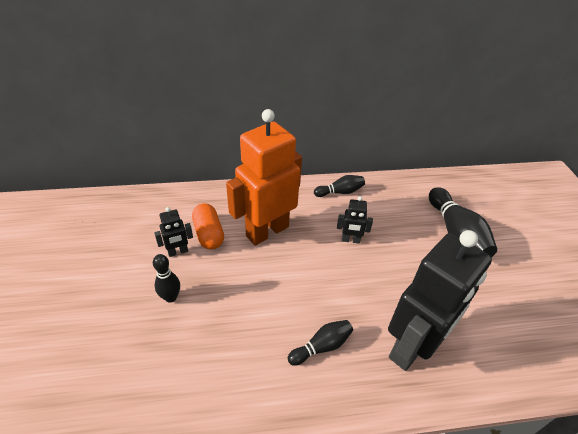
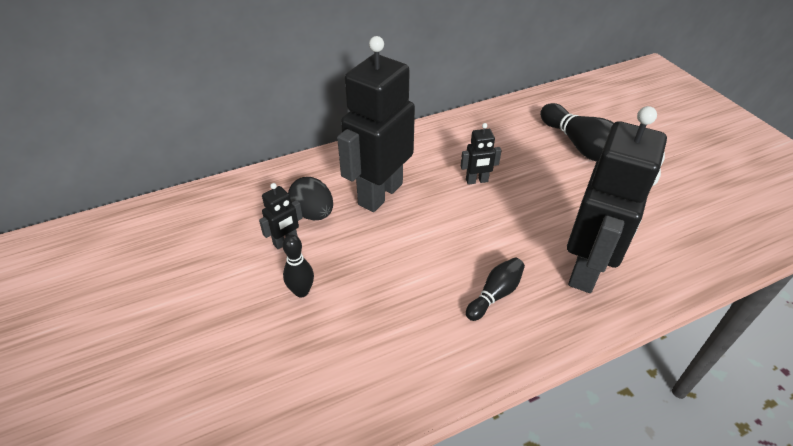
camera: 15 degrees left, 0 degrees up
orange capsule [192,203,224,250] -> black egg [288,177,333,220]
orange robot [226,109,302,246] -> black robot [337,36,415,212]
black bowling pin [314,175,365,197] -> none

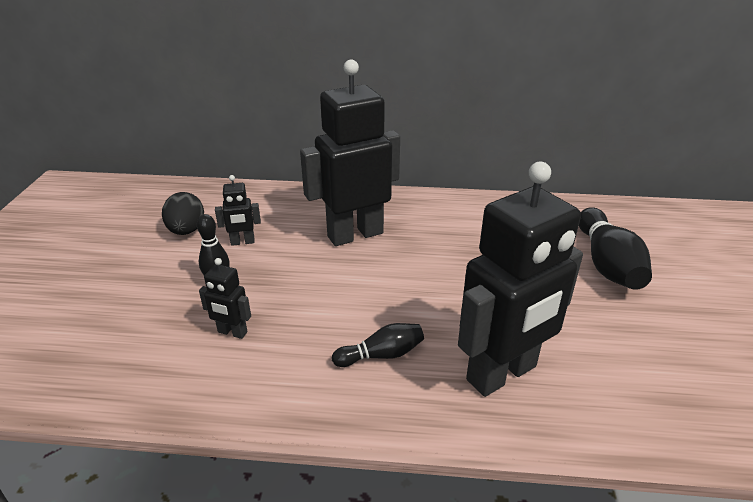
camera: 30 degrees right, 10 degrees down
black egg [288,177,333,220] -> black egg moved to [162,192,204,235]
black robot [461,123,502,185] -> black robot moved to [199,258,251,339]

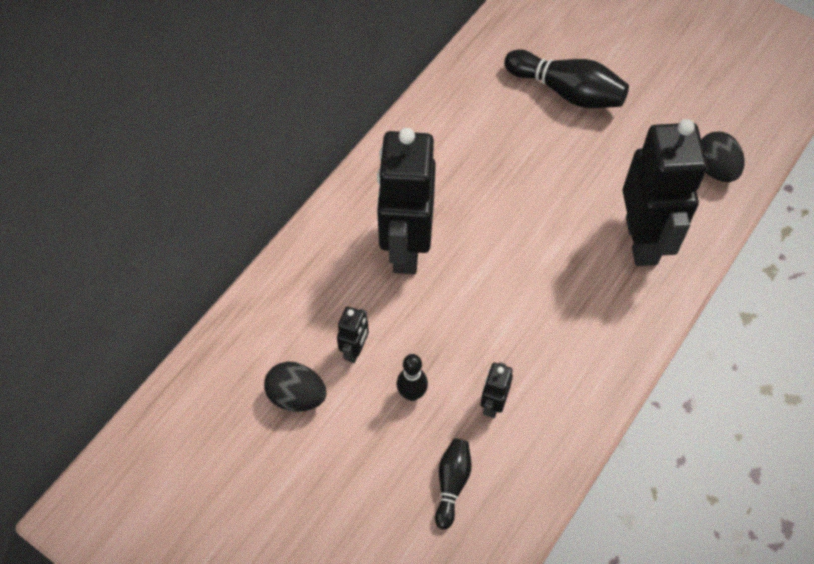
camera: 60 degrees left, 25 degrees up
black robot [199,258,251,339] -> black robot turned 150 degrees clockwise [481,362,513,418]
black bowling pin [332,323,424,367] -> black bowling pin moved to [435,439,472,529]
none -> black egg [701,132,744,182]

